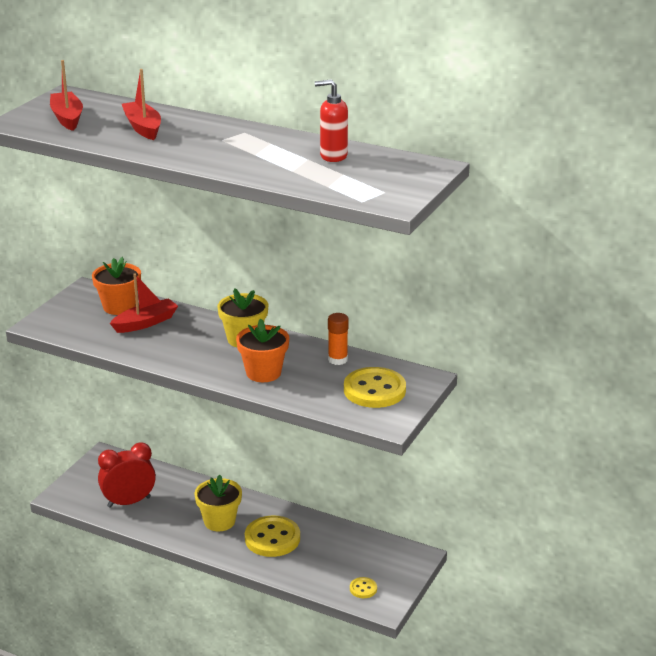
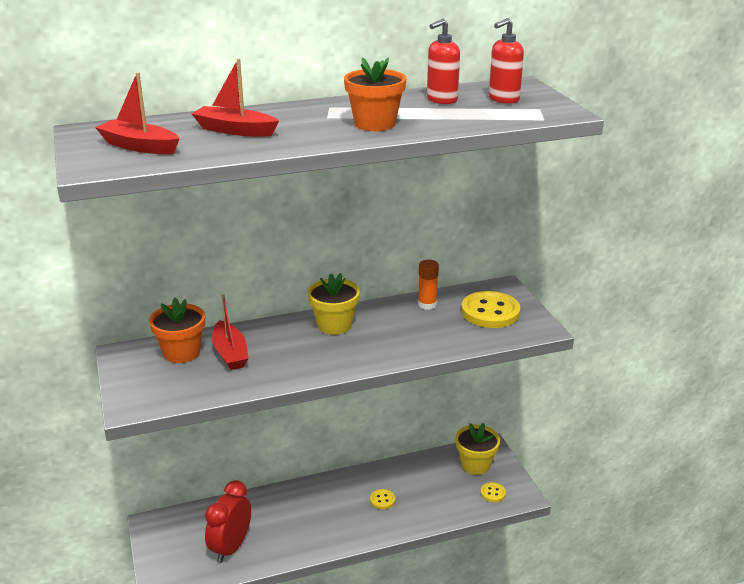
camera: 45 degrees left, 0 degrees up
red boat [110,274,178,333] -> red boat turned 150 degrees clockwise [212,294,249,370]
yellow flower pot [194,475,242,531] -> yellow flower pot moved to [455,423,500,475]
orange flower pot [236,319,289,382] -> orange flower pot moved to [344,57,406,131]
yellow button [245,515,300,557] -> yellow button [370,489,395,509], size x0.47
none -> red soap dispenser [489,18,524,104]

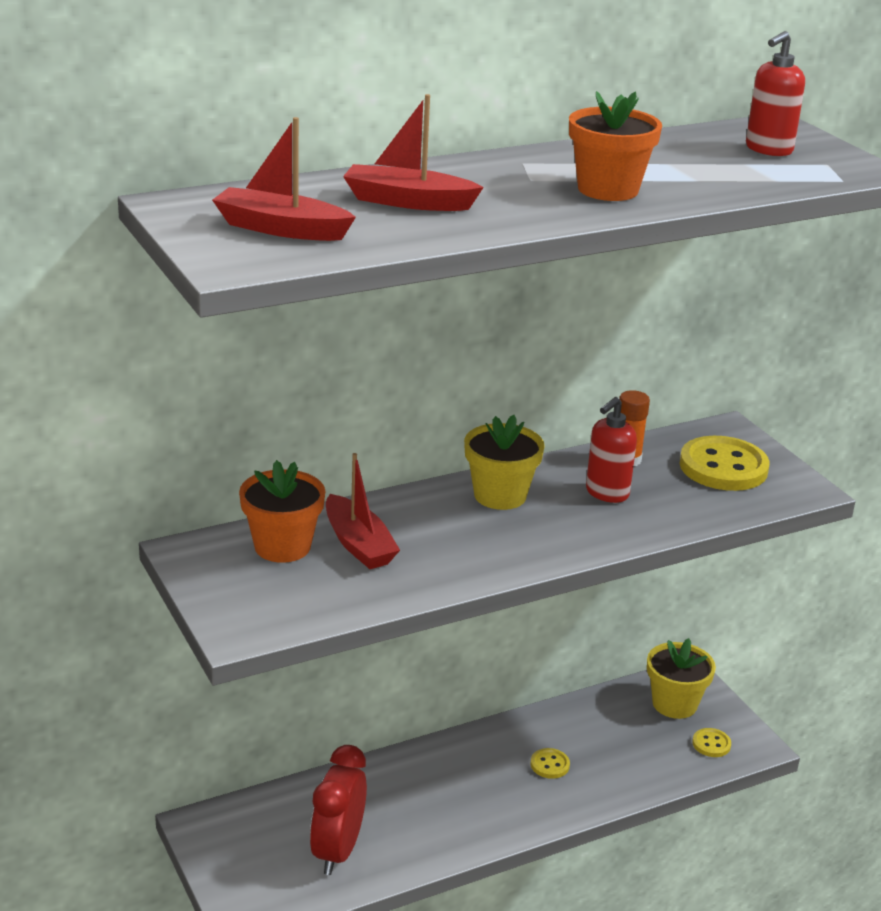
camera: 10 degrees left, 0 degrees up
red soap dispenser [427,19,460,104] -> red soap dispenser moved to [586,397,637,503]

